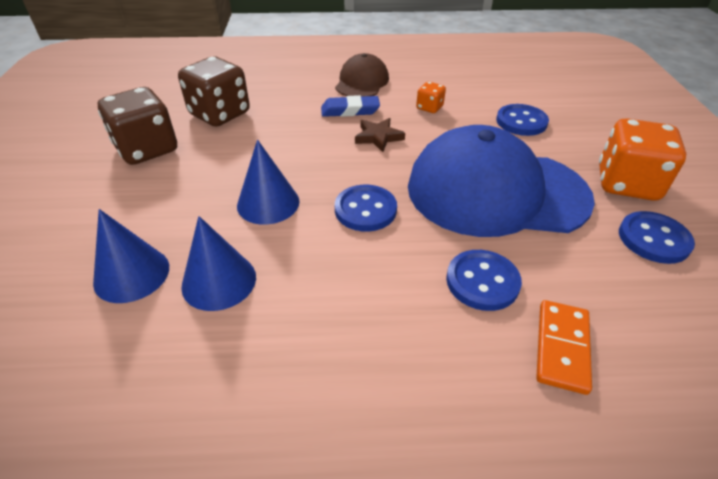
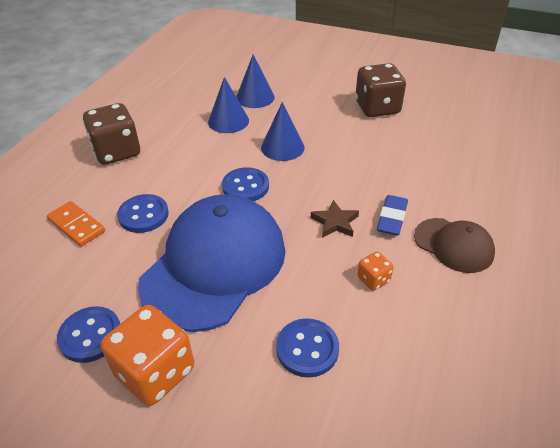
camera: 115 degrees right, 0 degrees up
brown dice [178,57,250,126] -> brown dice moved to [83,103,140,165]

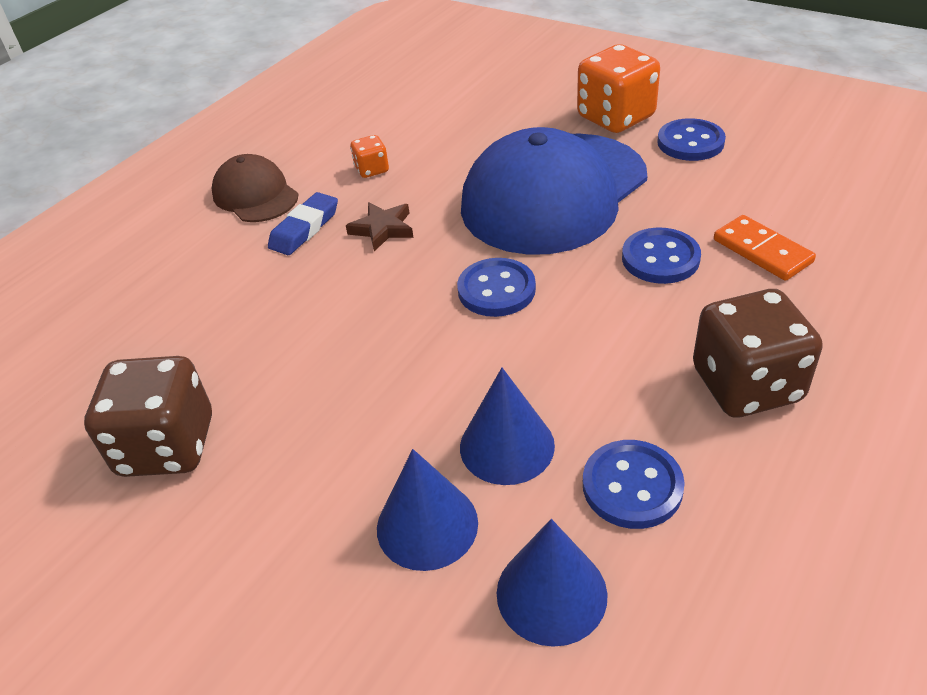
camera: 165 degrees left, 0 degrees up
blue cone [261,102,305,161] -> blue cone moved to [497,519,607,647]
blue button [276,318,339,378] -> blue button moved to [583,440,685,529]

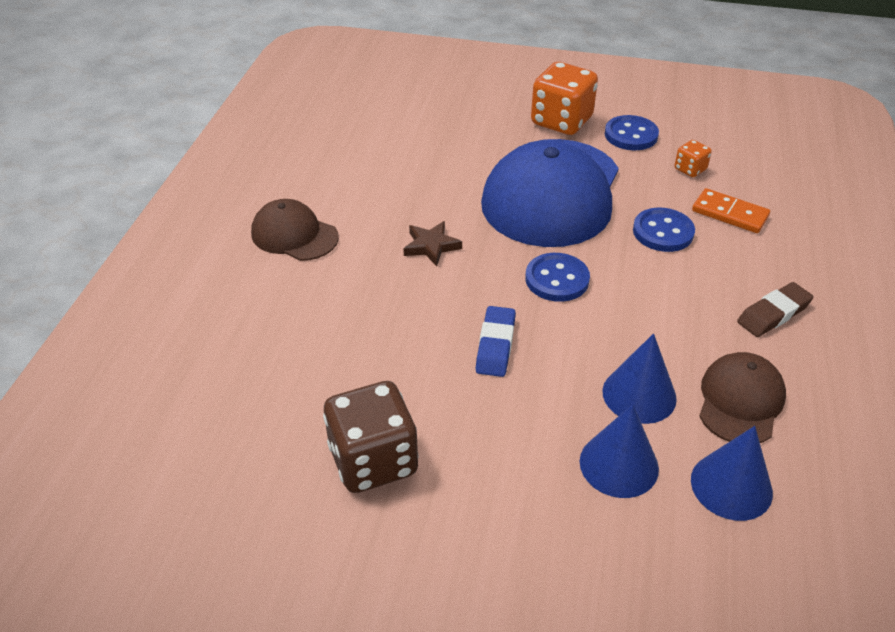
camera: 25 degrees left, 0 degrees up
blue eraser [268,192,338,255] -> blue eraser moved to [476,306,516,377]
orange dice [350,135,389,178] -> orange dice moved to [675,140,712,177]
blue button [583,440,685,529] -> brown cap [699,352,786,443]
brown dice [693,289,823,418] -> brown eraser [737,282,814,337]

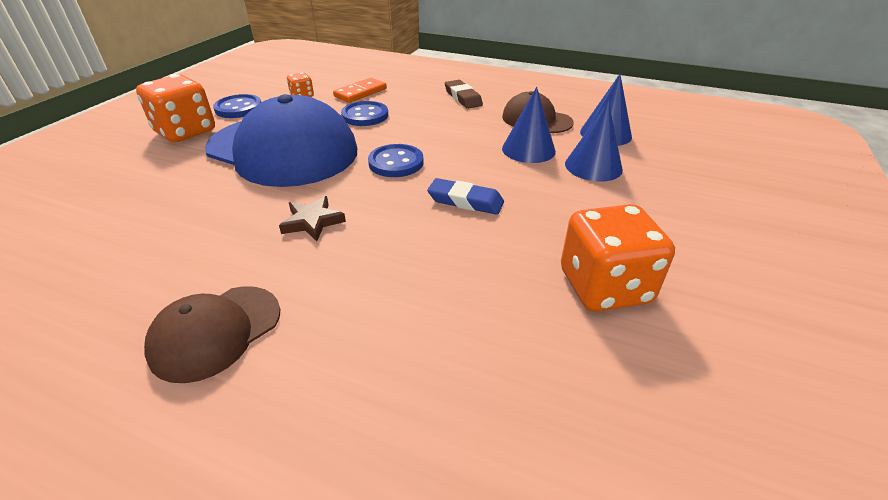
camera: 80 degrees left, 5 degrees down
brown dice [323,381,419,493] -> orange dice [561,204,675,312]

